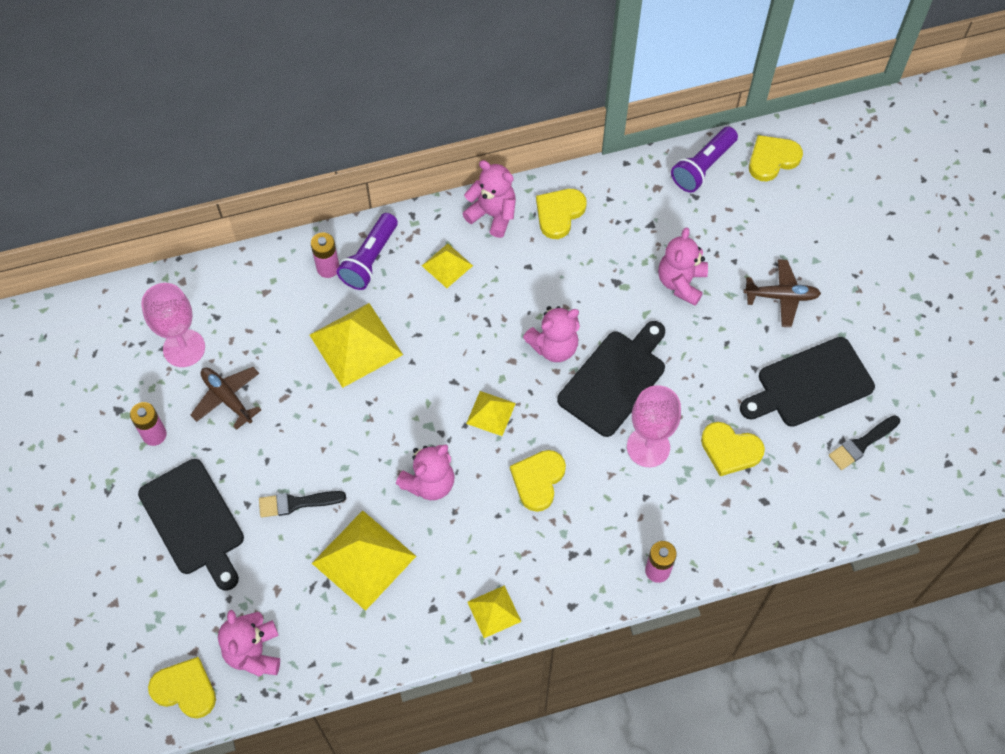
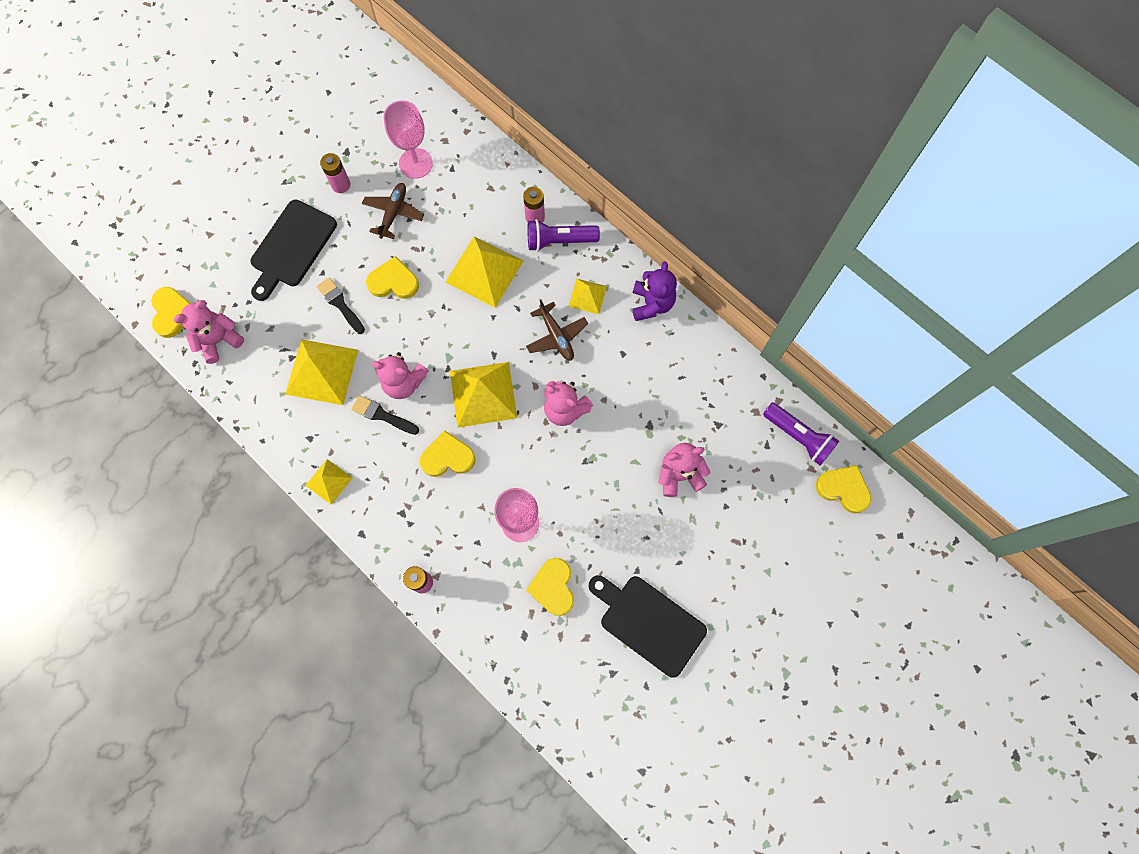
camera: 60 degrees right, 10 degrees up
pink teddy bear [462,160,516,238] -> purple teddy bear [633,261,677,321]
yellow pyramid [466,391,516,436] -> yellow pyramid [450,362,517,428], size x1.83
yellow heart [536,189,587,239] -> yellow heart moved to [366,256,419,299]
black cutting board [557,321,665,437] -> none
purple flashlight [671,127,738,193] -> purple flashlight turned 150 degrees counterclockwise [763,402,839,465]
brown plane [744,260,821,327] -> brown plane moved to [526,299,588,361]
black brush [829,415,900,470] -> black brush moved to [351,395,419,435]

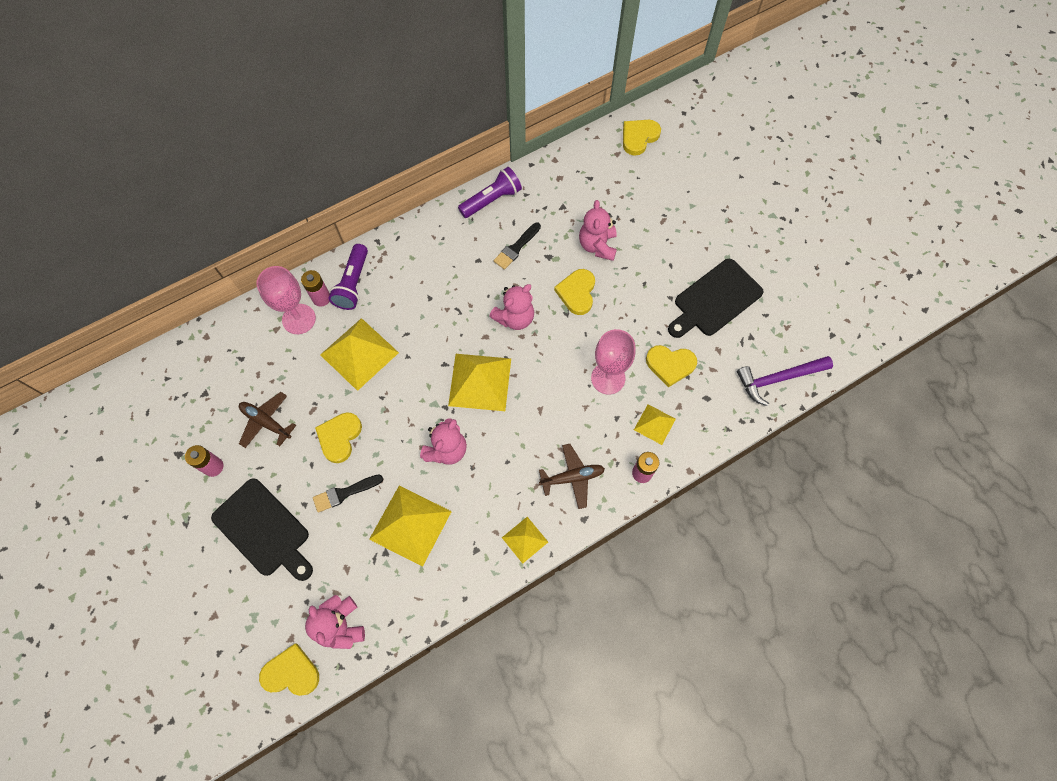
camera: 75 degrees left, 5 degrees down
black brush [351,395,419,435] -> black brush moved to [493,222,541,270]
pink goblet [384,100,433,179] -> pink goblet moved to [256,266,316,334]
yellow heart [420,430,475,477] -> yellow heart moved to [554,269,595,315]
brown plane [526,299,588,361] -> brown plane moved to [539,444,605,509]
yellow pyramid [568,279,607,314] -> yellow pyramid moved to [634,404,676,445]
purple teddy bear [633,261,677,321] -> none
purple flashlight [763,402,839,465] -> purple flashlight moved to [458,167,522,218]
none -> purple hammer [737,356,833,406]

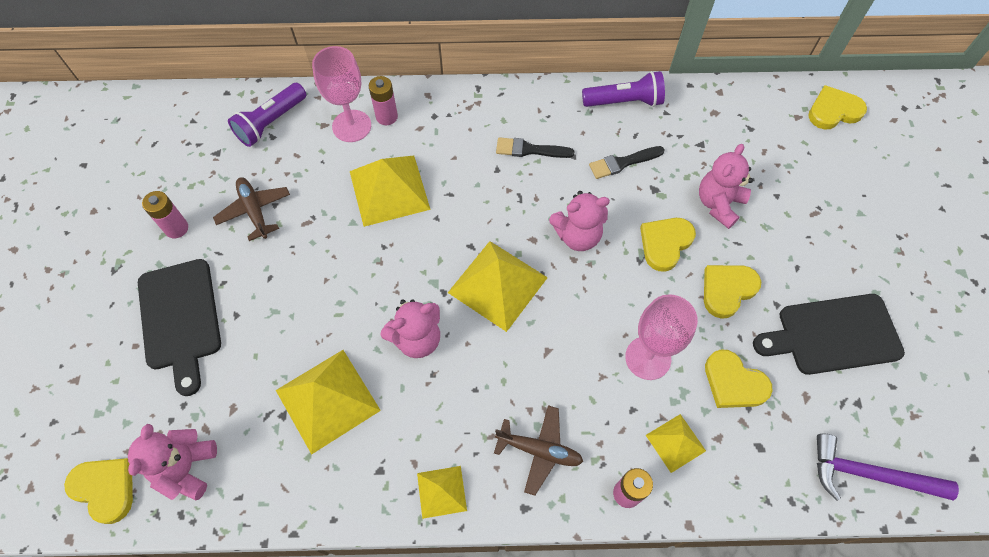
camera: 30 degrees right, 5 degrees down
black brush [313,474,383,513] -> black brush moved to [496,137,574,158]
yellow heart [315,412,362,463] -> yellow heart moved to [704,265,761,319]
purple flashlight [329,244,368,310] -> purple flashlight moved to [228,83,306,147]

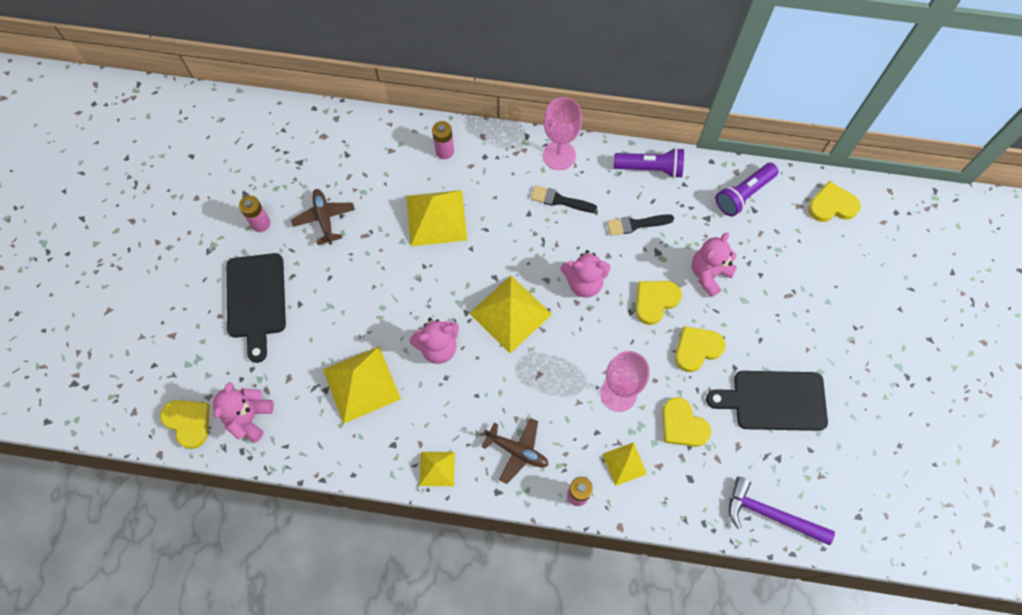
camera: 10 degrees right, 5 degrees up
purple flashlight [228,83,306,147] -> purple flashlight moved to [716,163,779,217]
pink goblet [312,46,371,142] -> pink goblet moved to [543,97,582,170]

